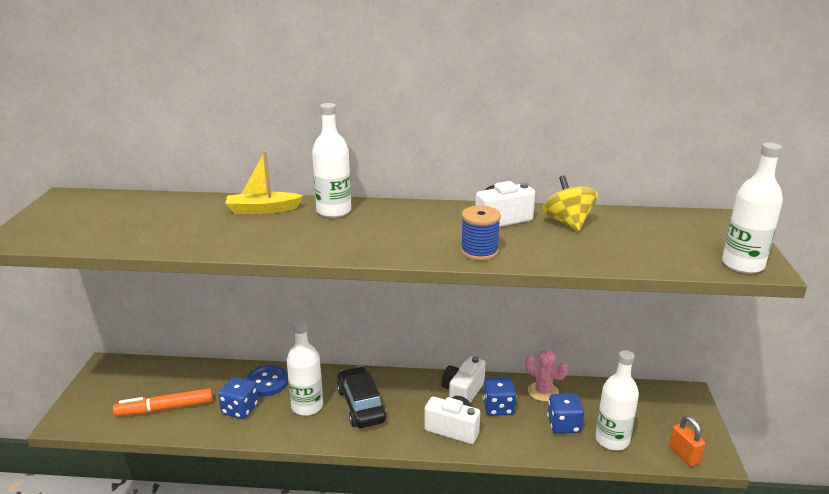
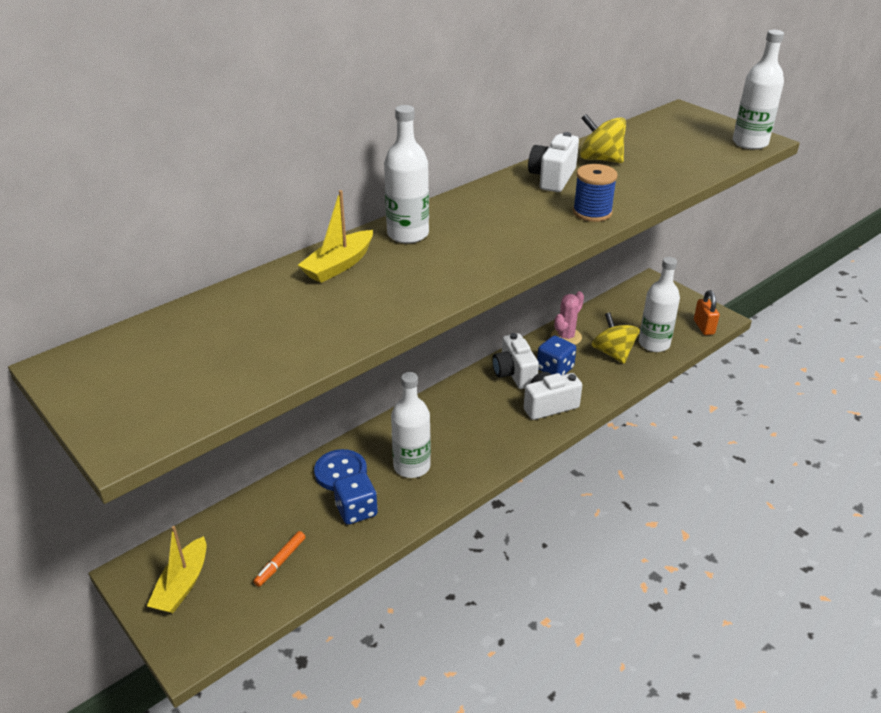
camera: 45 degrees left, 10 degrees up
orange marker [113,388,213,416] -> orange marker [253,531,305,587], size x0.58
black car [337,367,386,428] -> none
pink cactus [525,349,568,402] -> pink cactus turned 45 degrees counterclockwise [551,291,584,345]
blue dice [547,393,584,434] -> yellow spinning top [591,312,640,364]
orange padlock [669,416,705,467] -> orange padlock turned 60 degrees clockwise [694,290,720,335]
none -> yellow boat [147,526,206,613]

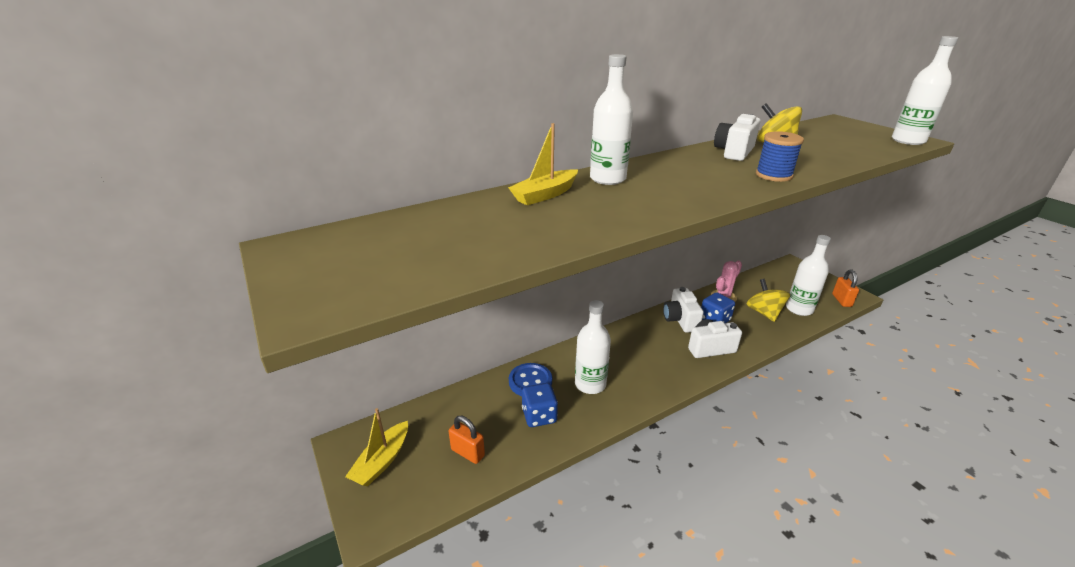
camera: 10 degrees right, 5 degrees down
orange marker [253,531,305,587] -> orange padlock [449,416,485,464]

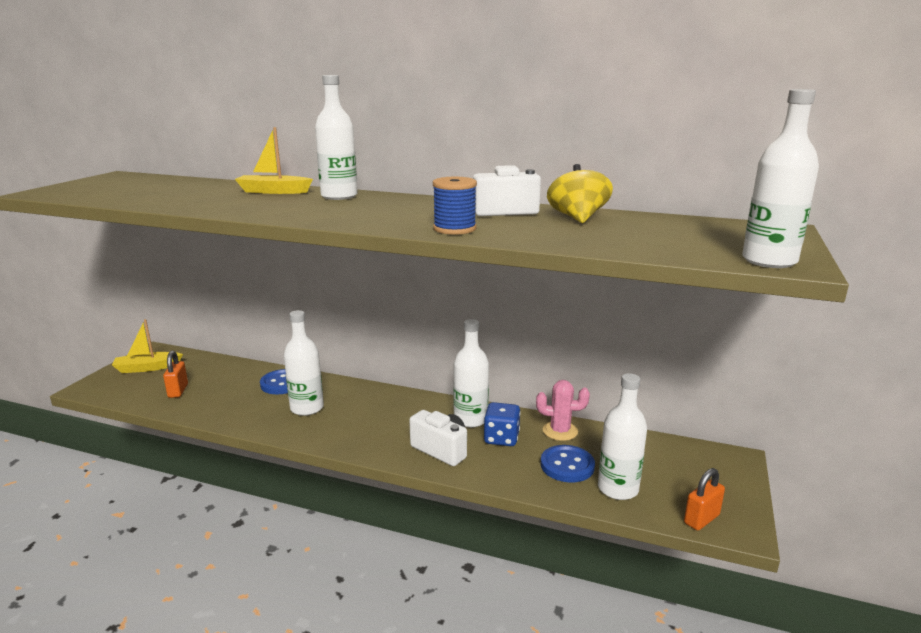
camera: 50 degrees right, 10 degrees down
blue dice [522,383,558,427] -> none
white camera [663,287,704,333] -> white bottle [453,319,489,428]
yellow spinning top [747,279,790,322] -> blue button [541,445,595,482]

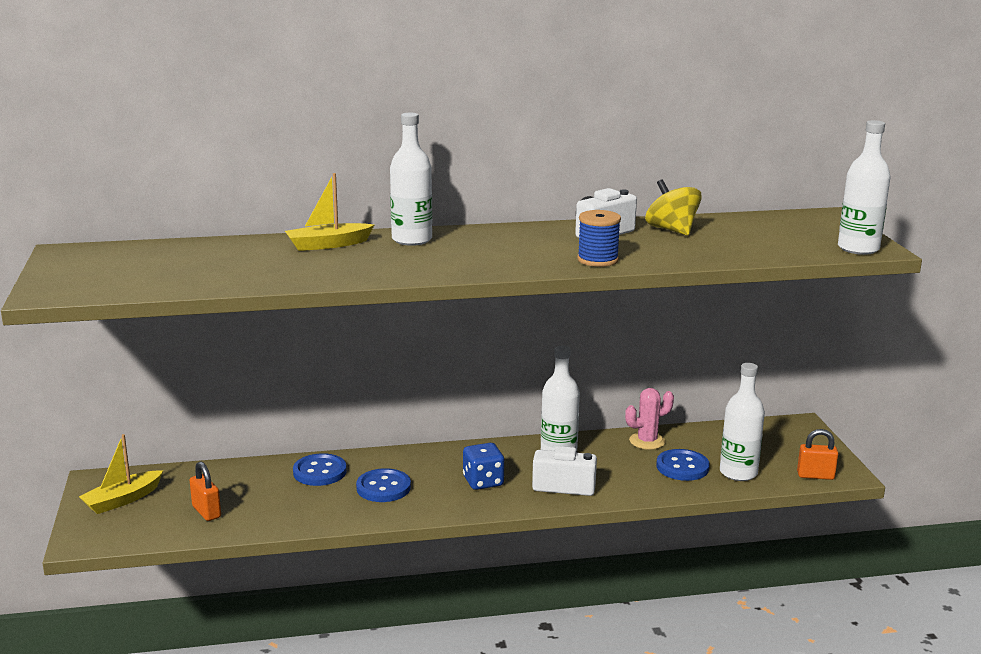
camera: 30 degrees left, 0 degrees up
white bottle [284,310,324,416] -> blue button [356,468,411,502]
blue dice [484,402,521,446] -> blue dice moved to [463,443,504,490]
orange padlock [684,468,725,531] -> orange padlock turned 75 degrees clockwise [797,429,838,480]

